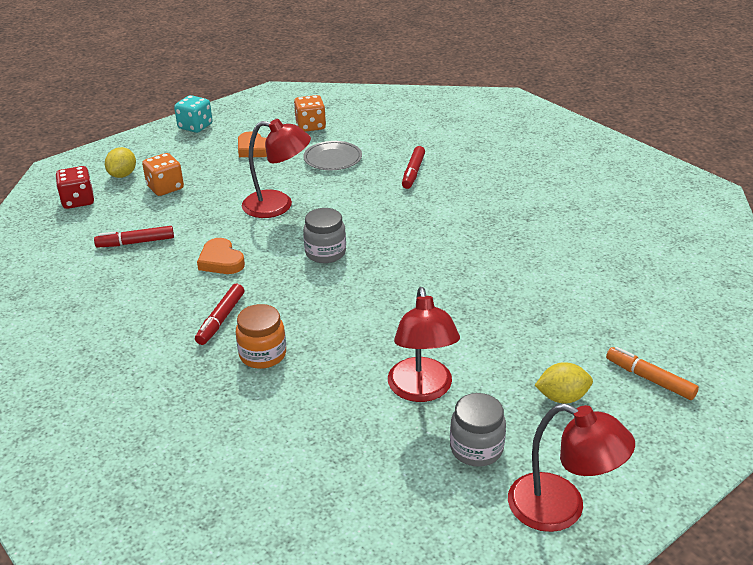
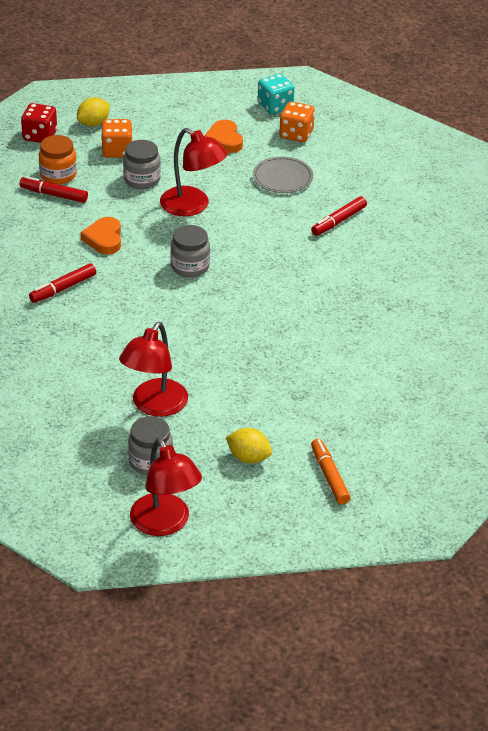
camera: 30 degrees right, 5 degrees up
turquoise dice [174,95,213,133] -> turquoise dice moved to [258,73,295,114]
orange jar [236,304,286,369] -> orange jar moved to [39,135,77,185]
none -> grey jar [123,140,161,189]

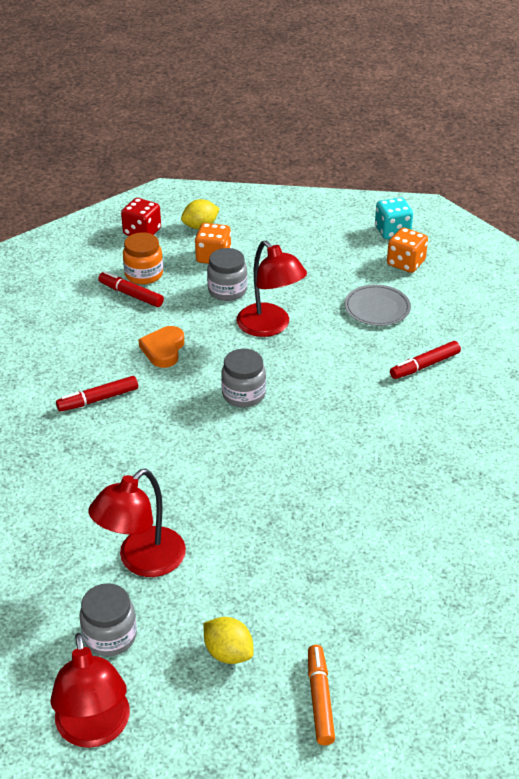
camera: 15 degrees right, 0 degrees up
orange heart [204,120,243,153] -> none

